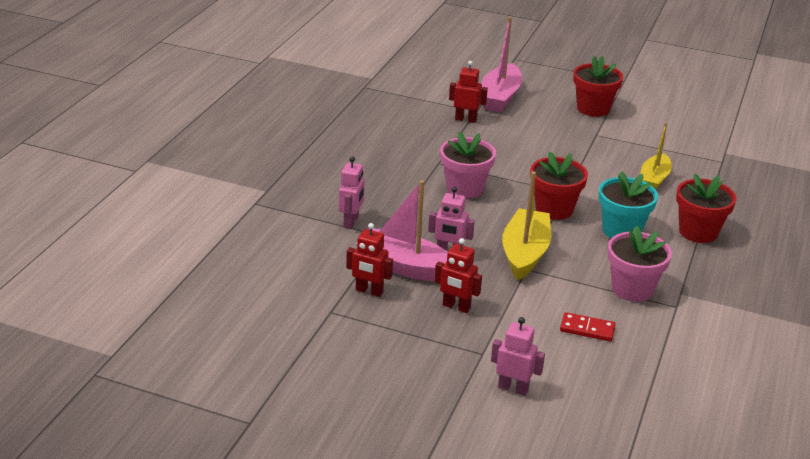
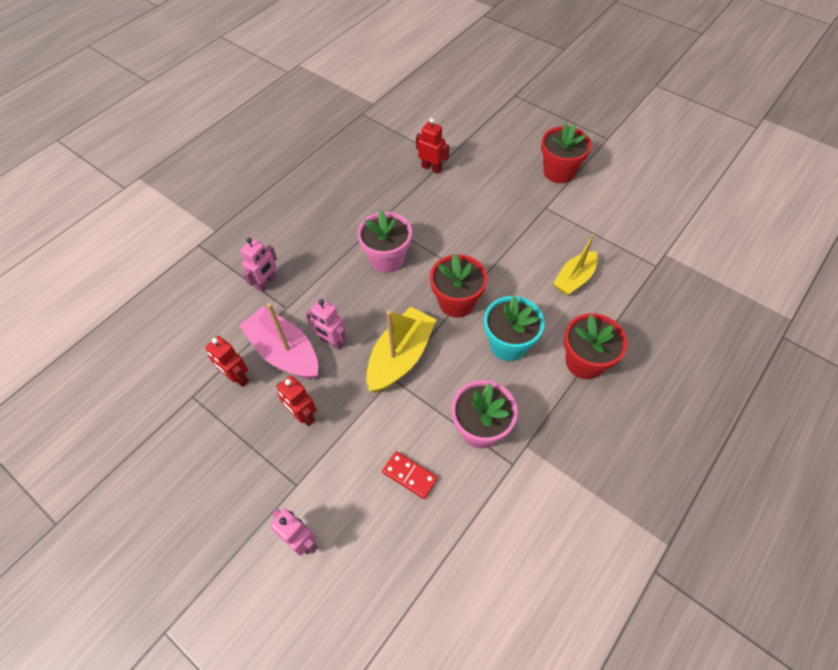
camera: 20 degrees right, 25 degrees up
pink boat [482,17,522,112] -> none

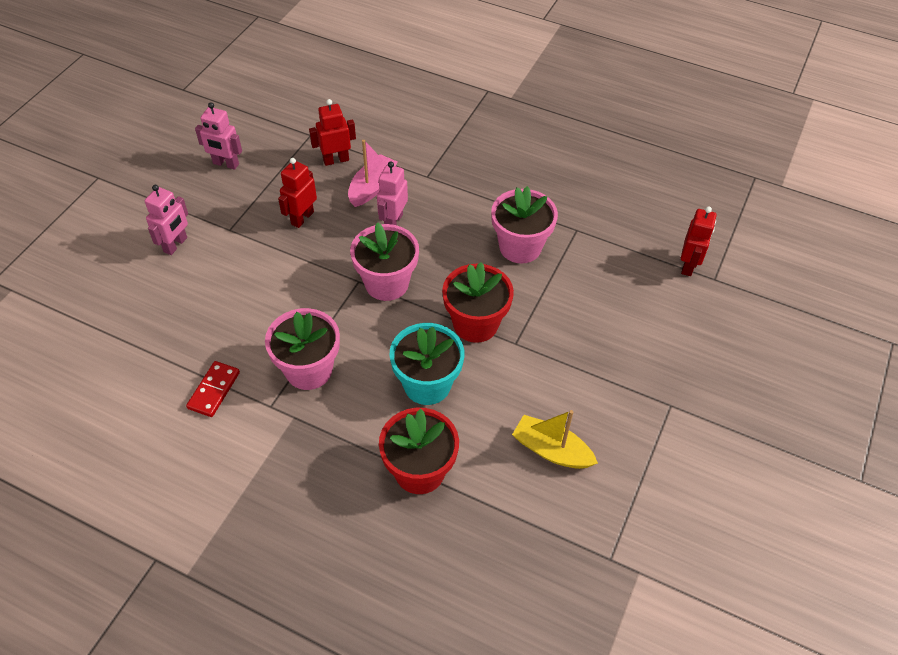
camera: 75 degrees right, 5 degrees down
red robot [205,336,249,387] -> red robot turned 45 degrees clockwise [309,99,356,166]
pink boat [239,303,318,379] -> pink boat [348,140,398,207], size x0.66
pink robot [240,238,277,292] -> pink robot moved to [195,102,242,170]
yellow boat [366,307,437,392] -> pink flower pot [350,222,419,301]
red domino [382,451,438,499] -> red domino moved to [186,361,240,417]
red flower pot [541,124,592,183] -> none

